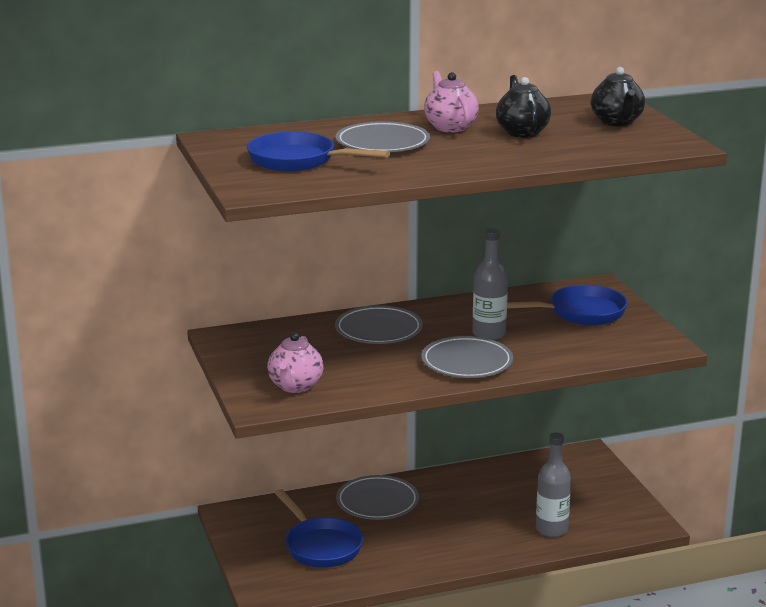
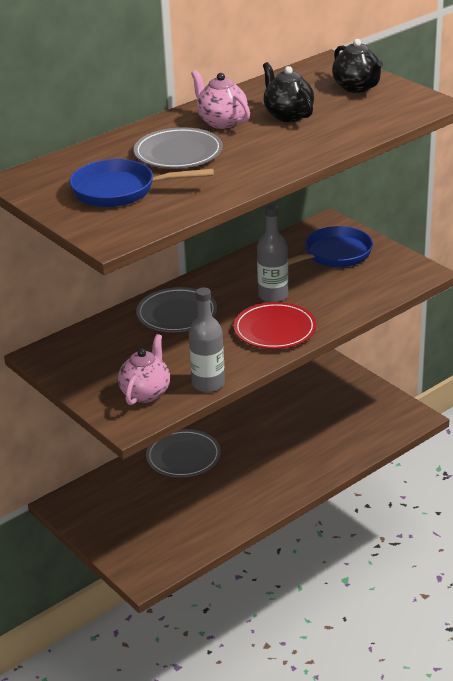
camera: 20 degrees left, 10 degrees up
pink teapot [267,333,324,393] -> pink teapot turned 150 degrees counterclockwise [118,334,170,405]
blue pan [275,489,363,568] -> none
grey plate [421,336,513,378] -> red plate [234,302,316,349]
grey bottle [536,432,571,537] -> grey bottle moved to [189,287,225,392]

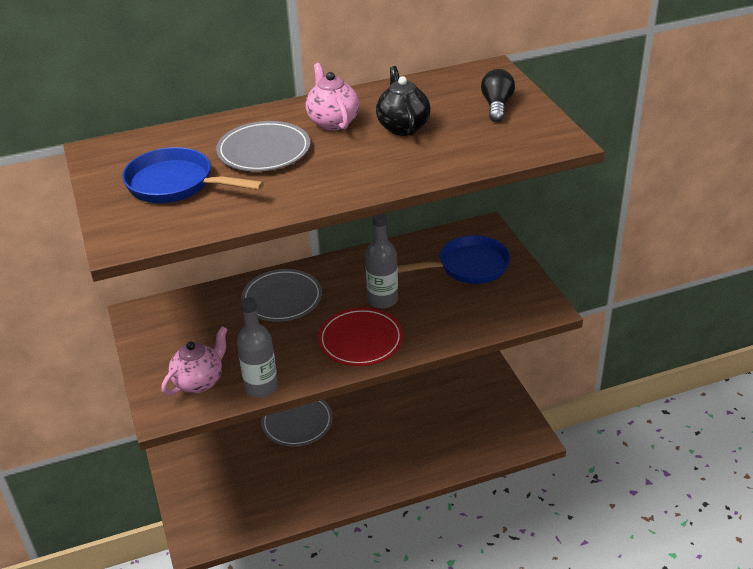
camera: 20 degrees right, 5 degrees up
black teapot [332,39,383,93] -> black light bulb [481,69,515,122]

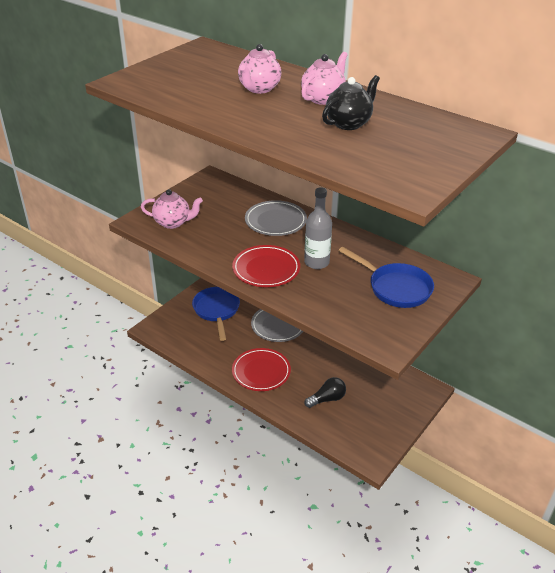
camera: 55 degrees right, 0 degrees up
blue pan [122,147,264,203] -> blue pan moved to [192,287,240,341]
grey plate [216,121,310,172] -> pink teapot [238,44,281,94]
grey bottle [237,297,278,398] -> none
black light bulb [481,69,515,122] -> black light bulb moved to [304,377,346,408]
none -> red plate [232,348,291,391]

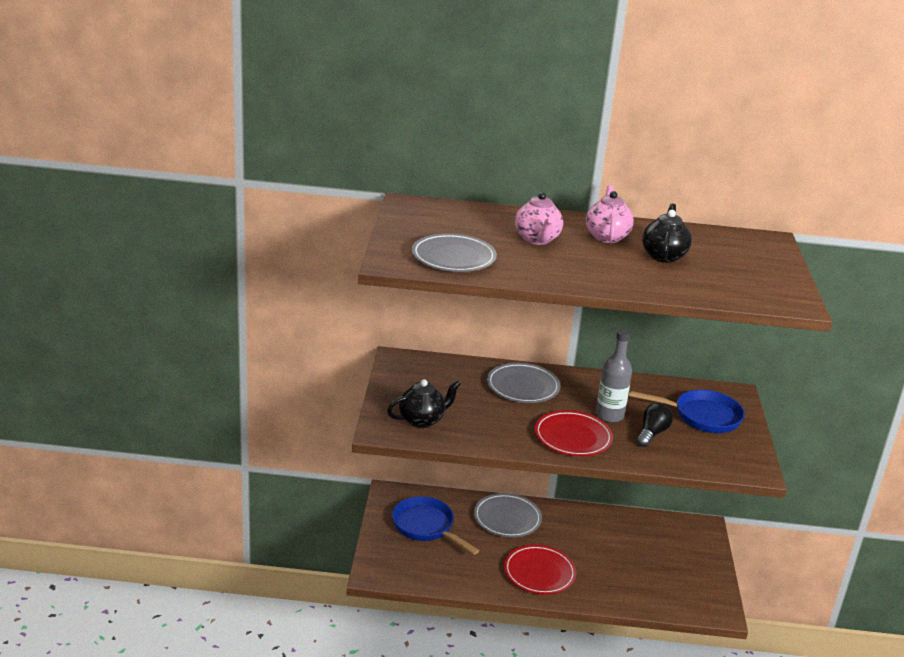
camera: 35 degrees left, 10 degrees down
pink teapot [141,189,203,229] -> black teapot [387,379,461,428]
black light bulb [304,377,346,408] -> black light bulb moved to [637,403,673,447]
none -> grey plate [412,233,497,272]

